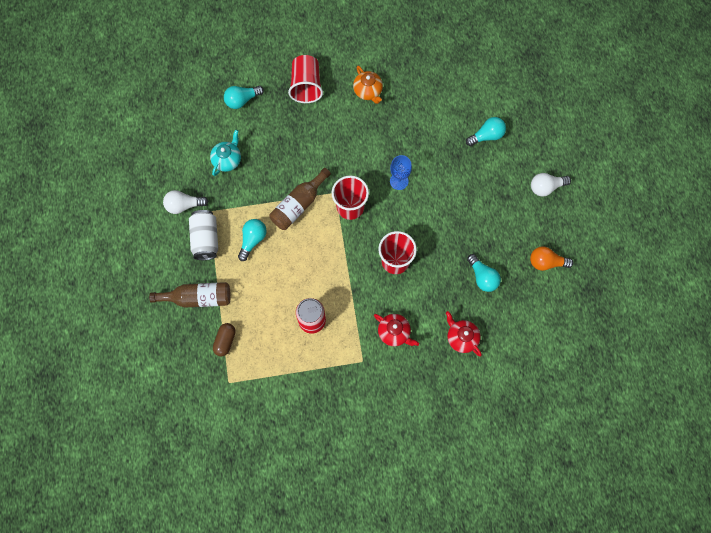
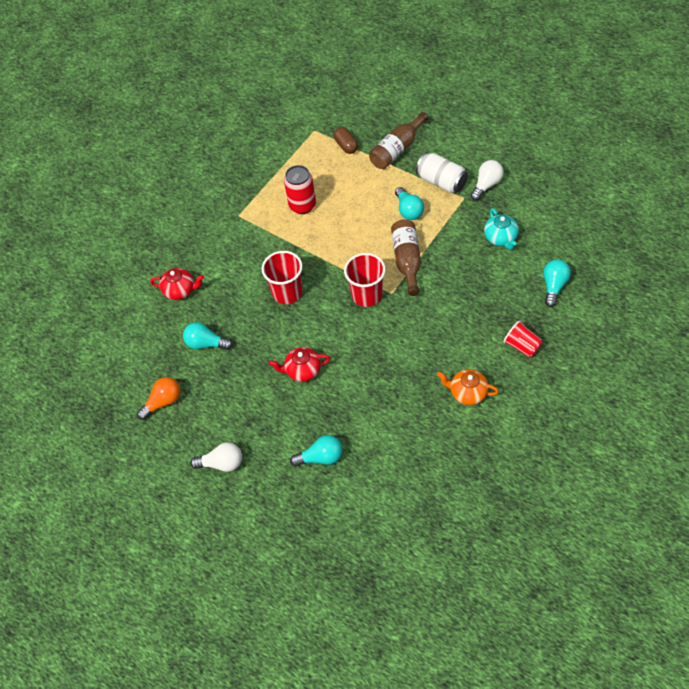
camera: 140 degrees right, 15 degrees down
red cup [288,55,323,103] -> red cup [503,320,543,358], size x0.66
red teapot [374,314,419,346] -> red teapot moved to [269,347,330,382]
blue goblet [390,155,412,190] -> none
turquoise light bulb [466,117,506,146] -> turquoise light bulb turned 120 degrees counterclockwise [290,435,343,467]
white light bulb [531,173,571,197] -> white light bulb turned 60 degrees clockwise [190,442,242,472]

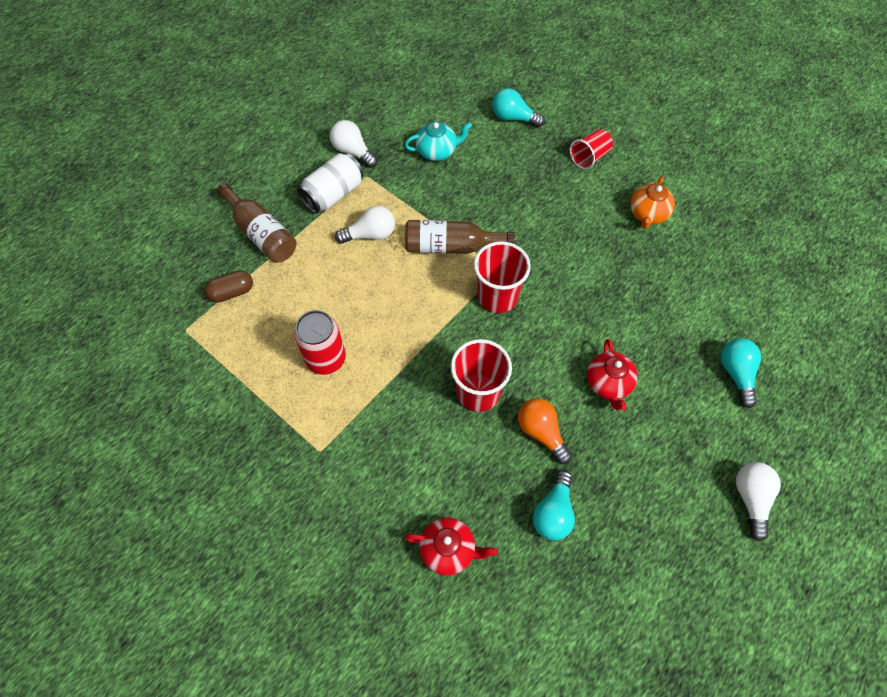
camera: 90 degrees left, 5 degrees up
orange light bulb [137,377,181,420] -> orange light bulb moved to [518,398,572,464]
red teapot [150,268,204,300] -> red teapot turned 90 degrees clockwise [405,517,497,575]
turquoise light bulb [395,187,424,220] -> white light bulb [335,206,395,244]

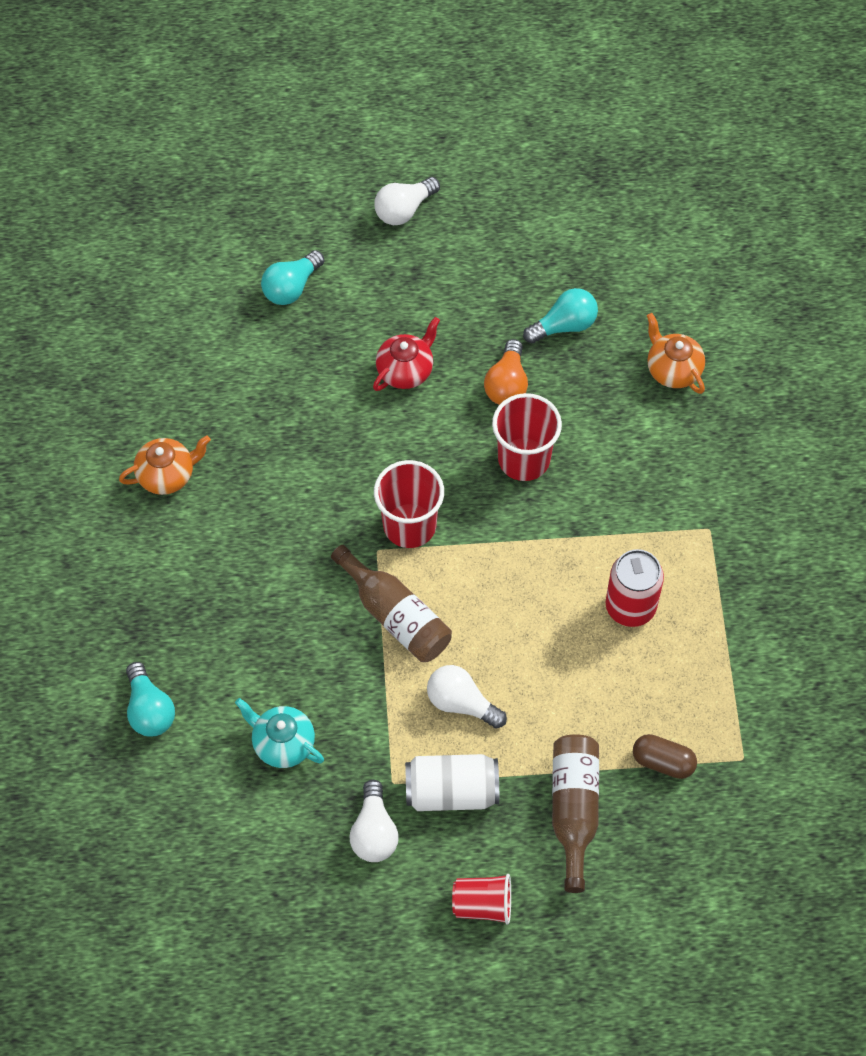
camera: 135 degrees left, 0 degrees up
red teapot [405,517,497,575] -> orange teapot [647,313,705,394]
red cup [570,129,613,170] -> red cup moved to [452,874,511,925]

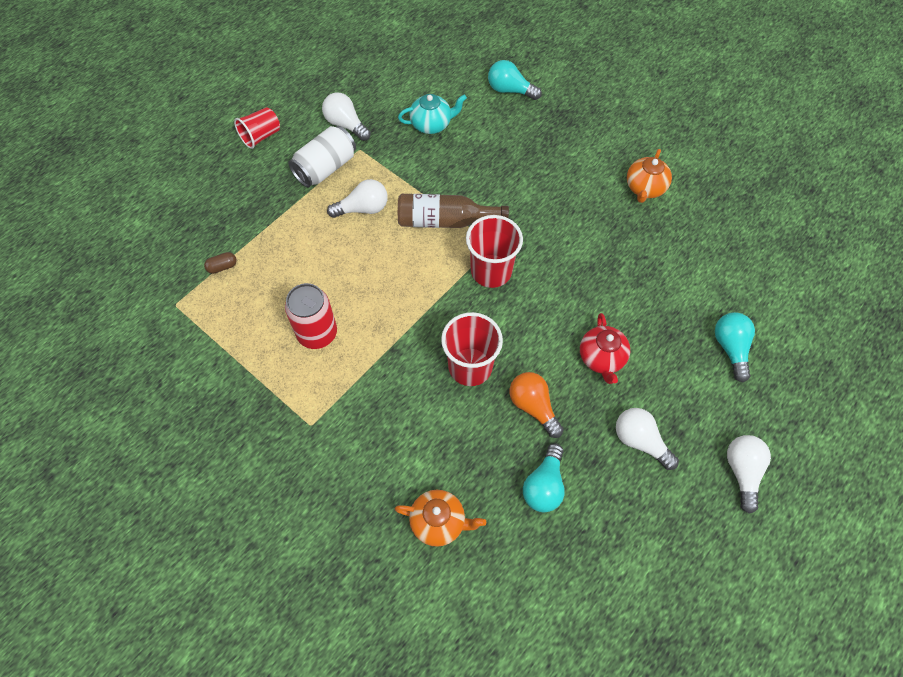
camera: 135 degrees right, 0 degrees up
brown bottle [552,734,599,893] -> none
brown capsule [633,734,697,779] -> brown capsule [204,252,237,274], size x0.66
none -> white light bulb [616,408,679,470]

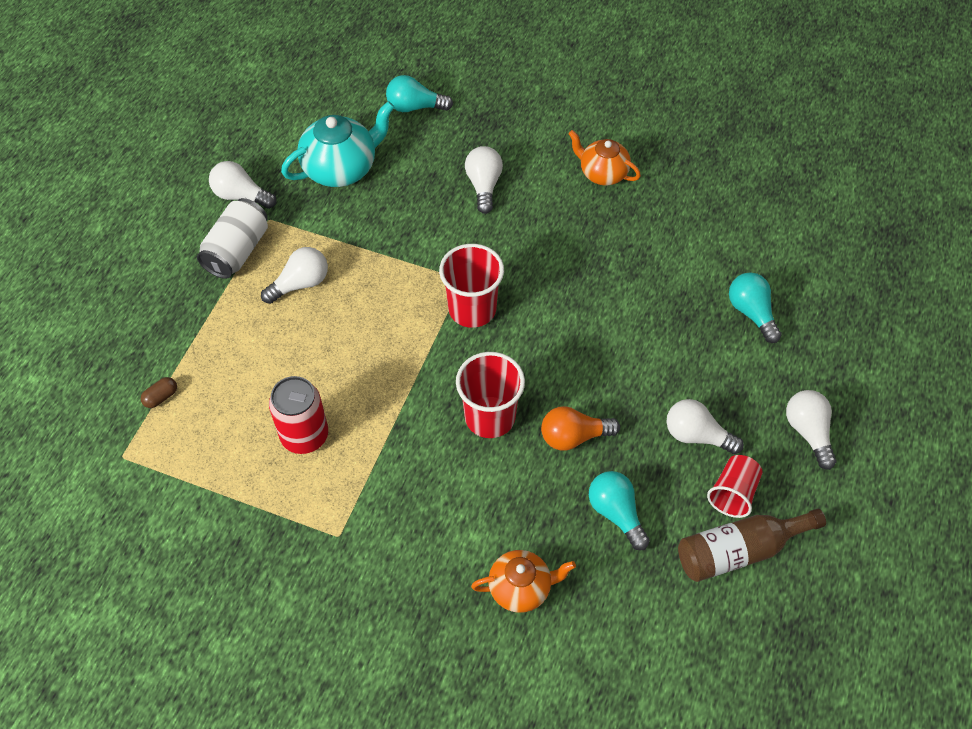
camera: 20 degrees left, 5 degrees down
red cup [234,107,280,149] -> red cup moved to [707,455,763,518]
turquoise teapot [398,94,467,134] -> turquoise teapot [281,101,394,187], size x1.54
brown bottle [398,194,509,228] -> brown bottle moved to [678,509,826,582]
orange light bulb [510,372,564,438] -> orange light bulb turned 45 degrees counterclockwise [541,406,620,451]
turquoise light bulb [523,443,565,512] -> turquoise light bulb turned 150 degrees clockwise [589,471,650,550]
red teapot [580,313,630,384] -> none
orange teapot [627,149,672,203] -> orange teapot turned 120 degrees clockwise [568,130,641,185]
none -> white light bulb [465,146,503,214]

